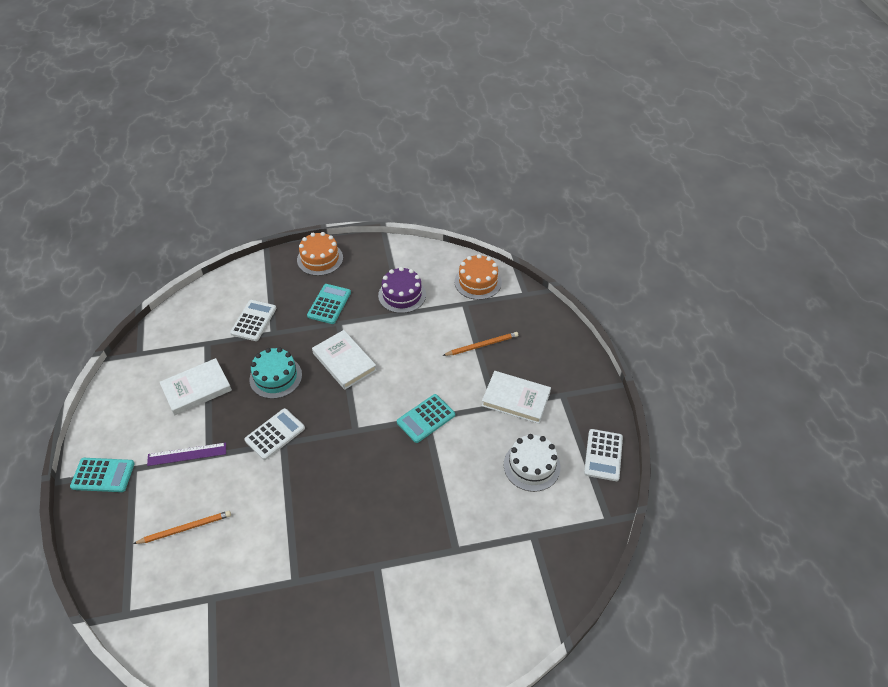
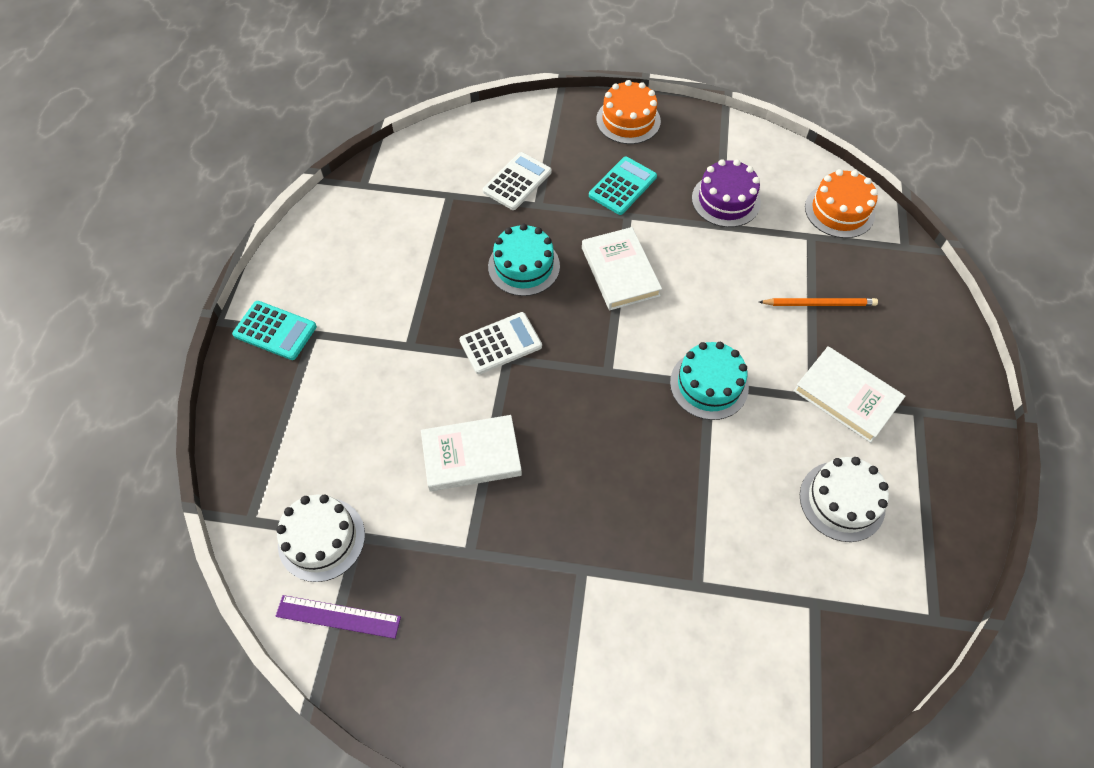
camera: 20 degrees right, 10 degrees up
orange pencil [133,511,231,544] -> none
purple ruler [147,443,226,466] -> purple ruler moved to [275,595,401,639]
white book [159,358,232,415] -> white book moved to [421,415,522,492]
turquoise calculator [397,394,455,443] -> turquoise cake [670,342,749,420]
white calculator [584,429,623,481] -> none
none -> white cake [276,494,365,582]

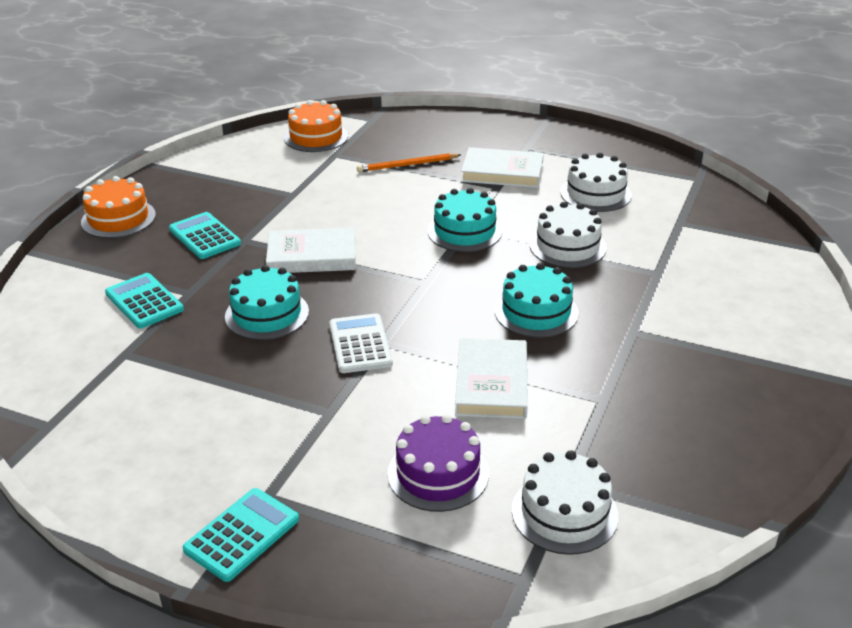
camera: 75 degrees left, 25 degrees down
purple ruler [275,595,401,639] -> none
white calculator [483,152,552,210] -> turquoise calculator [105,273,184,329]
purple cake [692,159,761,227] -> purple cake moved to [388,414,489,512]
orange pencil [759,298,878,306] -> orange pencil turned 120 degrees counterclockwise [357,153,461,172]
white book [794,346,905,443] -> white book turned 45 degrees clockwise [461,147,544,188]
none -> turquoise cake [495,263,579,338]
none -> white cake [530,202,607,268]

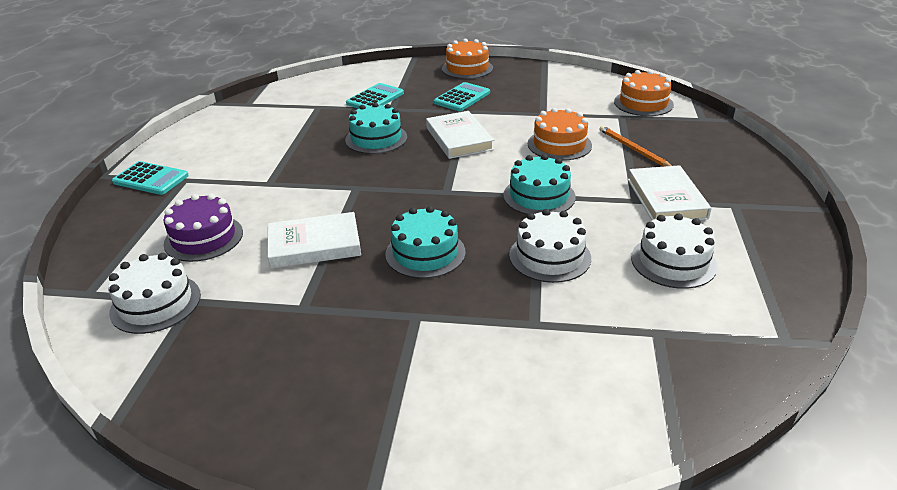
camera: 75 degrees right, 0 degrees up
white calculator [329,313,393,373] -> none
none -> orange cake [528,108,592,161]

